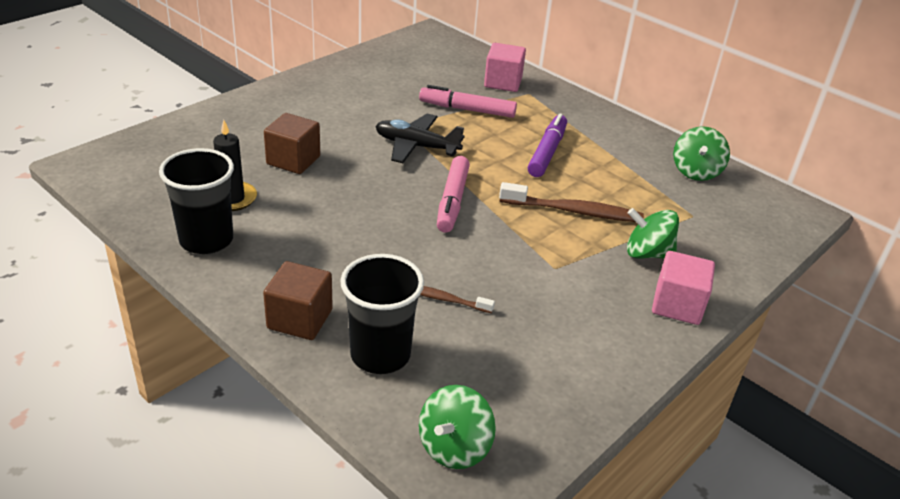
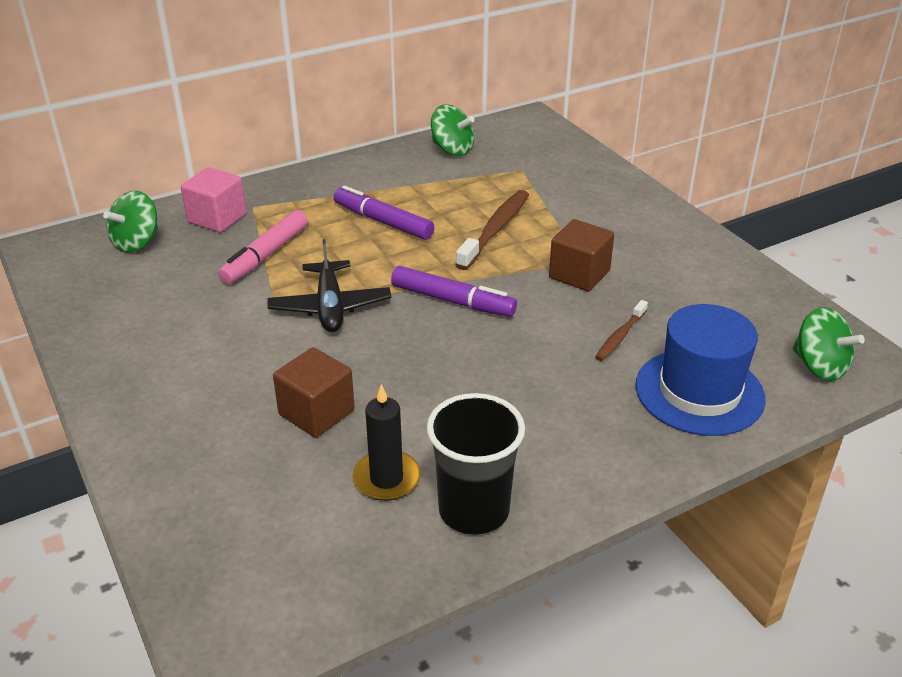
camera: 70 degrees left, 0 degrees up
brown cube [263,261,333,340] -> brown cube moved to [549,219,614,291]
black cup [340,254,424,374] -> blue hat [635,304,766,436]
black plane [375,113,465,163] -> black plane turned 45 degrees counterclockwise [267,239,391,332]
pink marker [437,156,470,233] -> purple marker [391,266,517,317]
green spinning top [627,208,679,259] -> green spinning top moved to [103,191,158,253]
pink cube [652,251,715,325] -> none

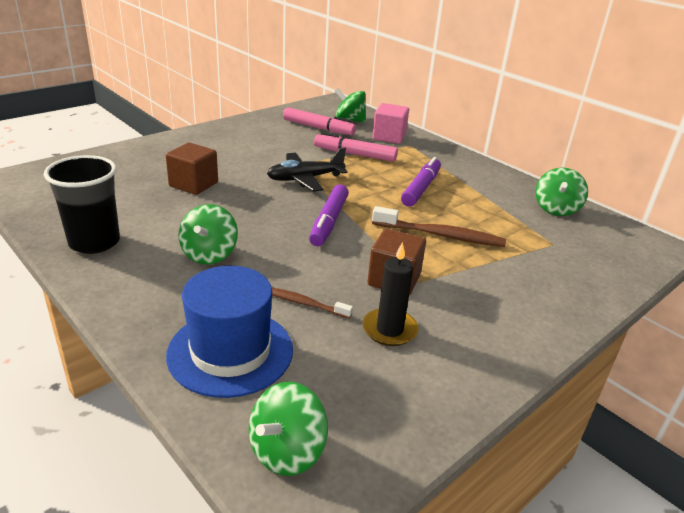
camera: 75 degrees right, 5 degrees down
black candle [352,384,421,501] -> black candle moved to [363,242,419,346]
none -> green spinning top [178,204,238,264]
none -> pink marker [283,107,356,135]

